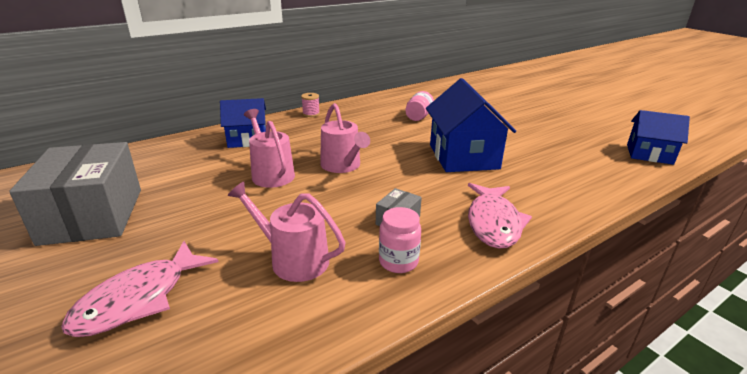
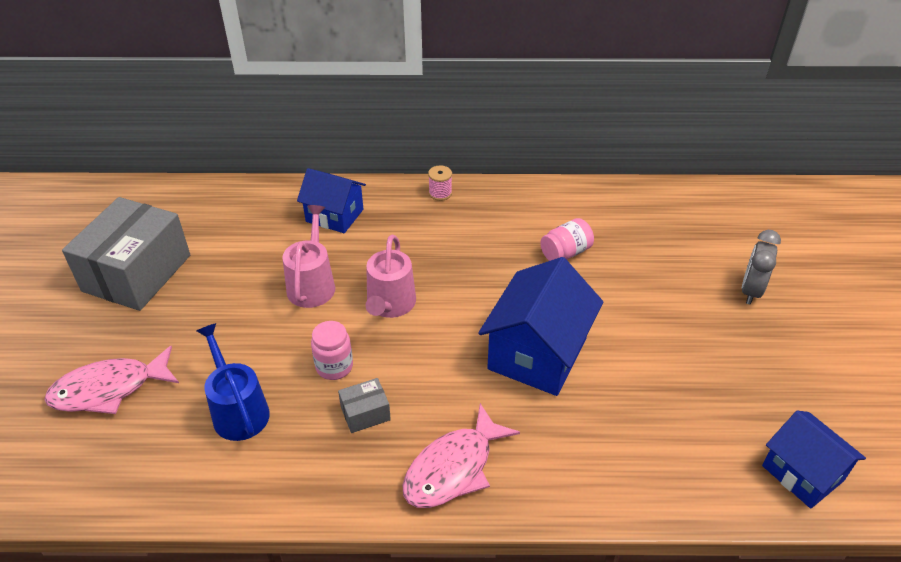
camera: 35 degrees right, 15 degrees up
pink watering can [227,182,345,282] -> blue watering can [196,323,270,441]
pink jar [379,207,421,273] -> pink jar moved to [311,321,353,380]
none -> grey clock [742,230,781,305]

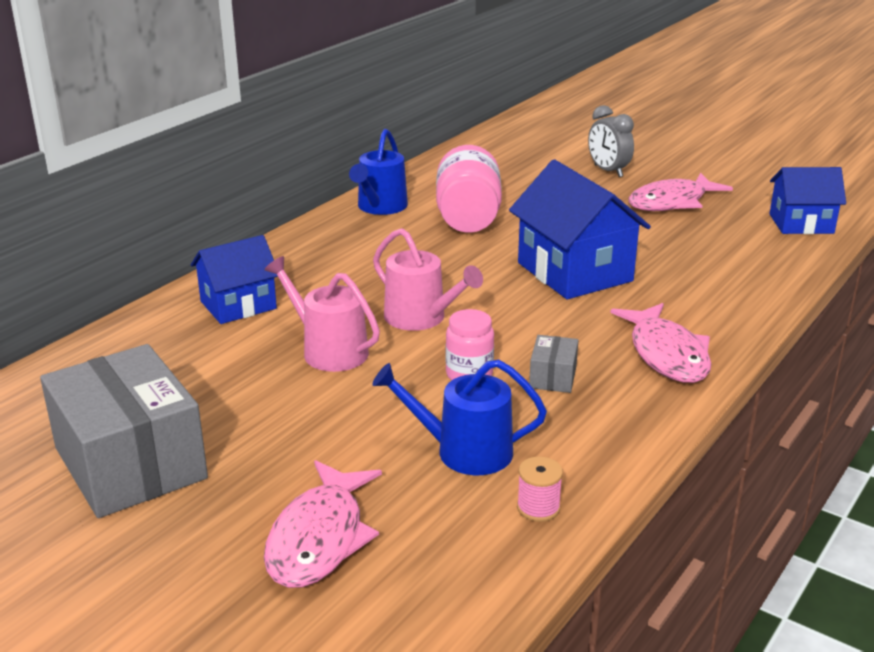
camera: 55 degrees left, 15 degrees down
pink spool [428,166,452,201] -> pink spool moved to [517,456,563,522]
pink jar [540,218,594,261] -> pink jar [436,145,502,233], size x1.74
none -> blue watering can [349,129,408,215]
none -> pink fish [629,173,733,211]

